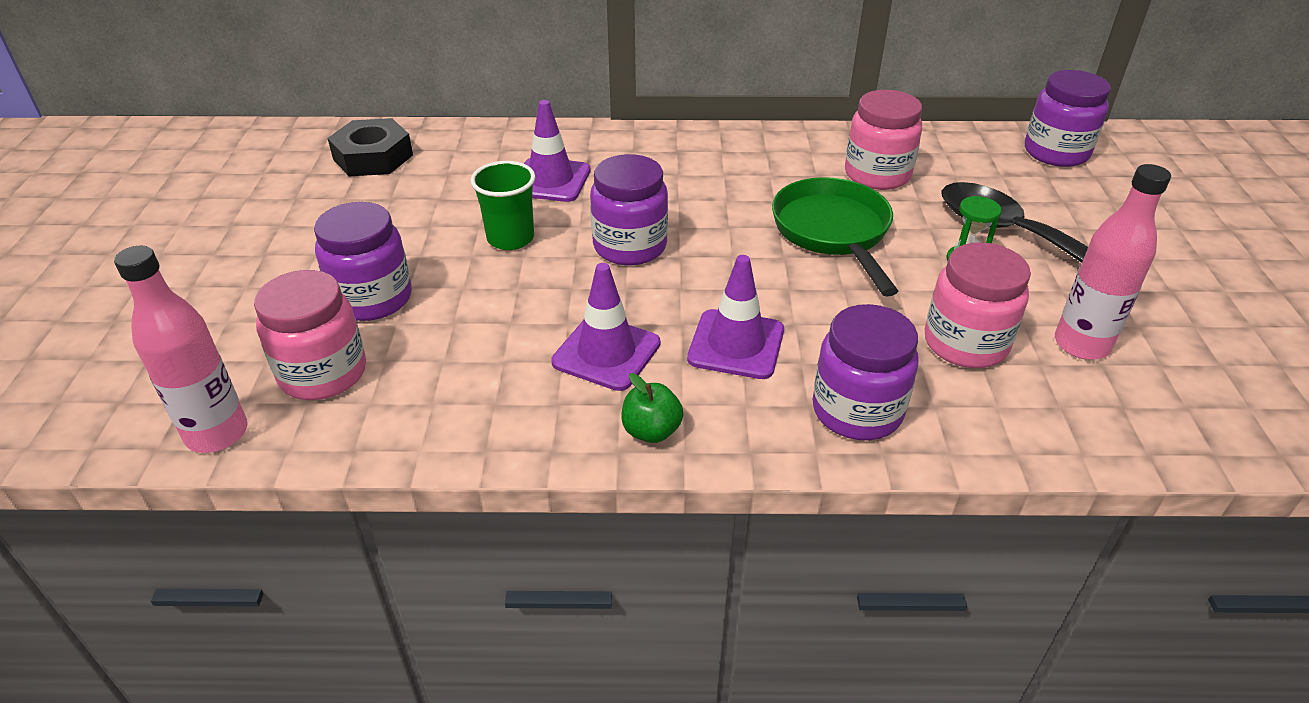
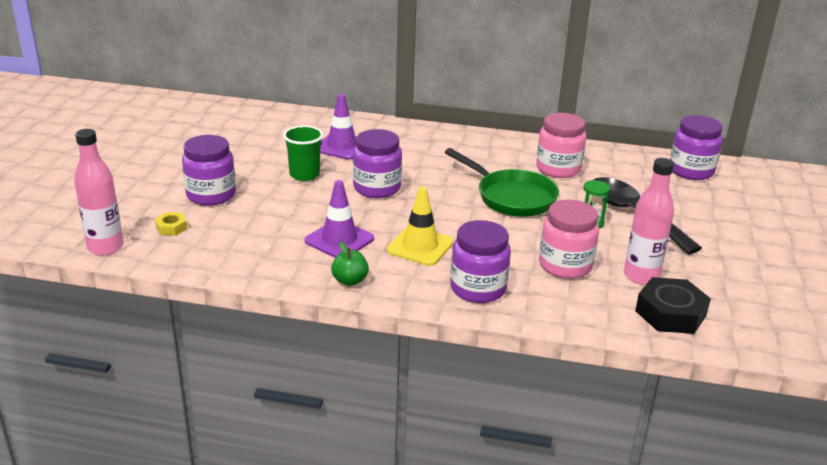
camera: 10 degrees right, 10 degrees down
pink jar [254,270,366,400] -> yellow nut [155,212,187,236]
black nut [327,118,413,176] -> black nut moved to [635,277,711,334]
purple traffic cone [687,255,784,379] -> yellow traffic cone [387,187,454,266]
green pan [772,177,898,297] -> green pan turned 135 degrees clockwise [445,148,559,217]

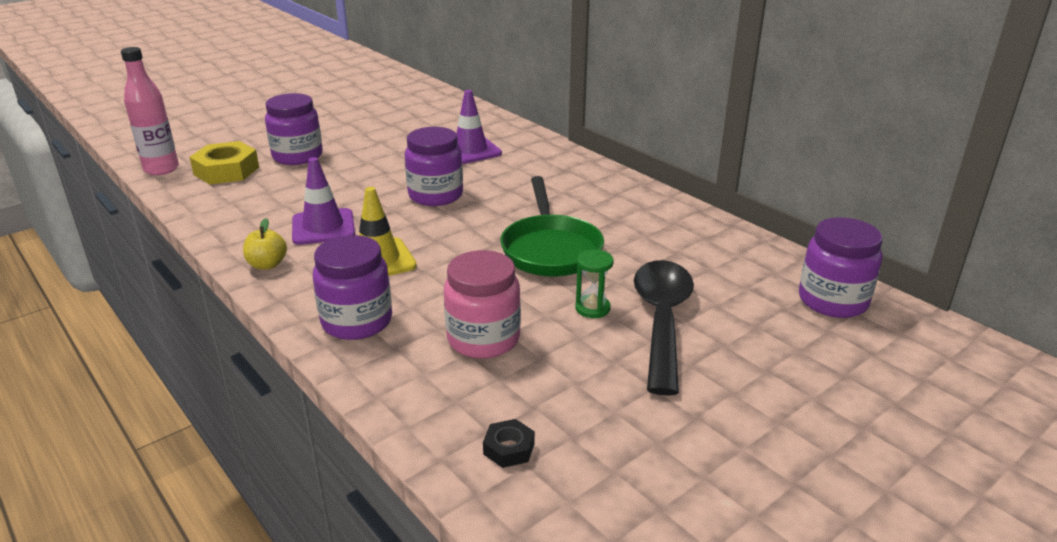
camera: 40 degrees right, 0 degrees up
yellow nut [155,212,187,236] -> yellow nut [189,141,259,185], size x1.98
green cup [283,125,323,181] -> none
green apple [331,242,369,286] -> yellow apple [243,218,287,269]
pink jar [536,113,586,178] -> none
pink bottle [624,158,674,285] -> none
black nut [635,277,711,334] -> black nut [483,419,535,468], size x0.51

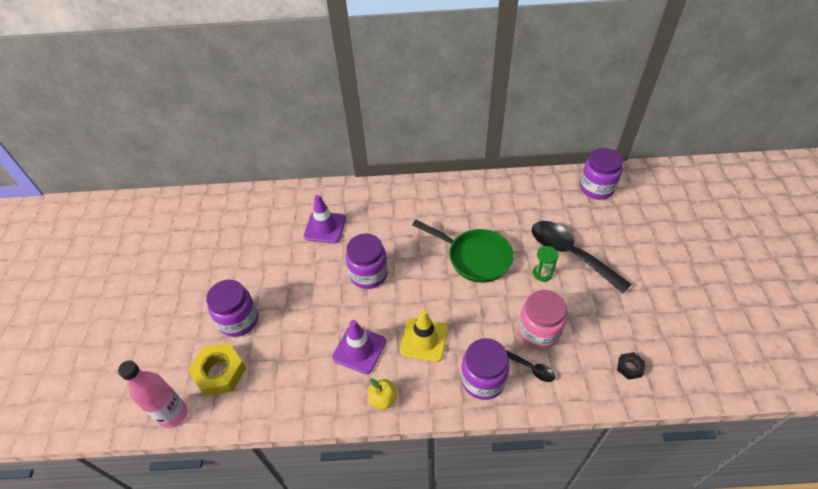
camera: 50 degrees left, 20 degrees up
none -> black spoon [506,350,556,382]

